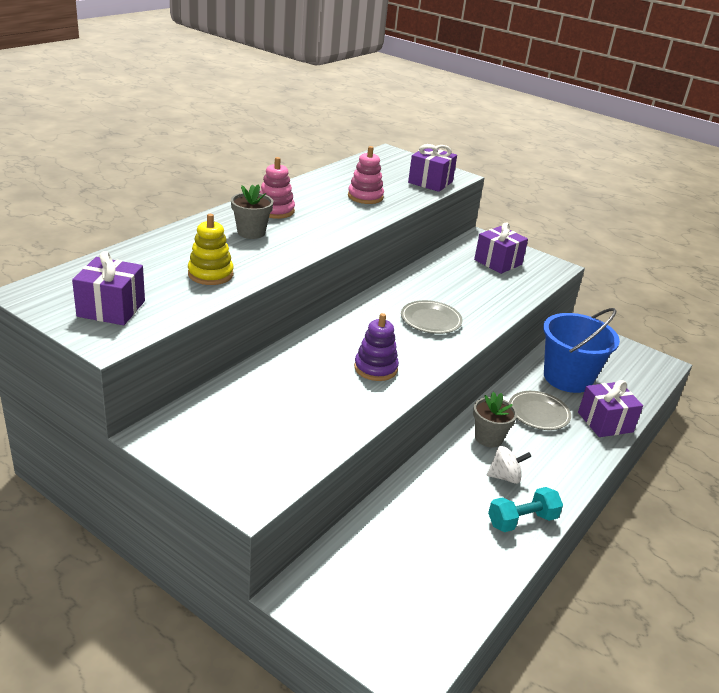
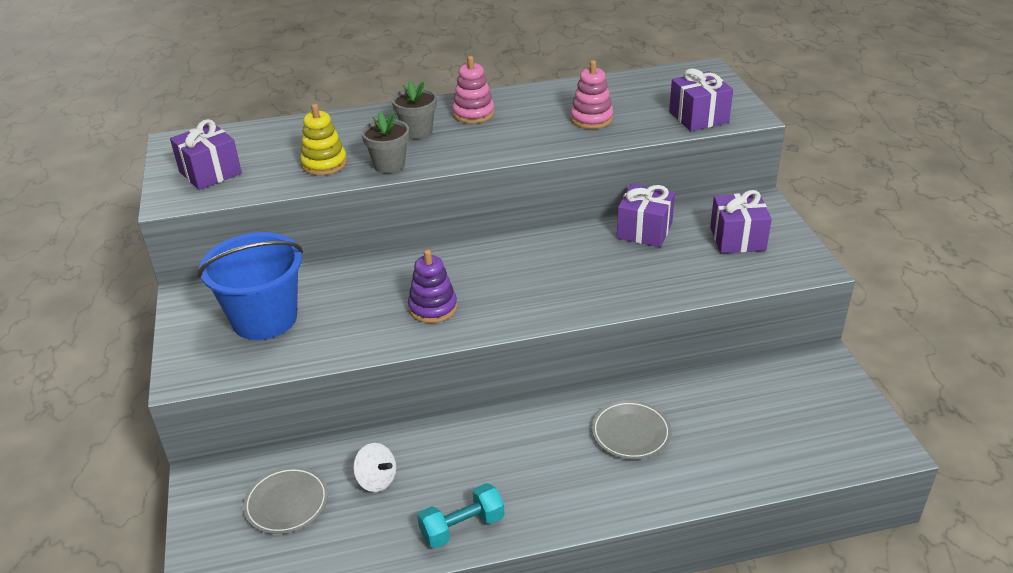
camera: 45 degrees right, 5 degrees up
grey plate [401,300,463,334] -> grey plate moved to [243,466,328,534]
grey flower pot [473,392,517,447] -> grey flower pot moved to [361,112,409,173]
white spinning top [487,446,531,484] -> white spinning top moved to [353,443,396,492]
turquoise dumbbell [488,487,563,532] -> turquoise dumbbell turned 45 degrees counterclockwise [417,483,505,548]
blue bucket [543,308,620,393] -> blue bucket moved to [198,232,303,340]
purple gift [578,380,643,437] -> purple gift moved to [617,184,675,247]

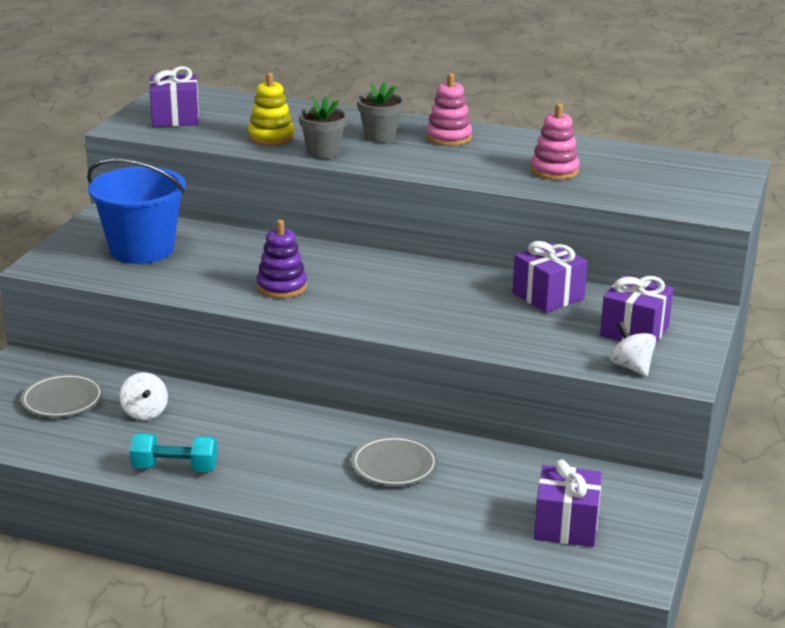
camera: 30 degrees right, 10 degrees down
purple gift [669,68,733,131] -> purple gift moved to [534,459,602,547]
none -> white spinning top [610,322,656,376]

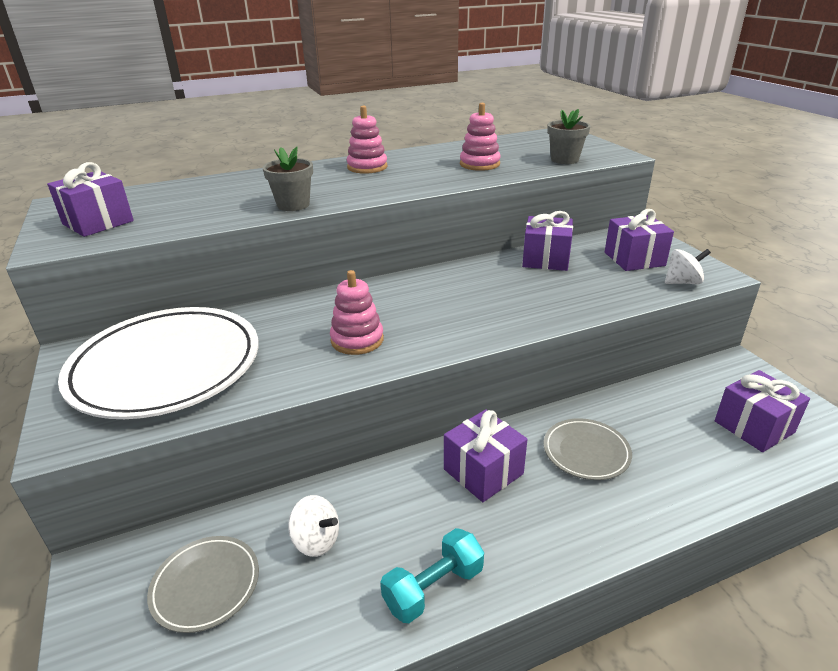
camera: 40 degrees left, 5 degrees up
blue bucket [87,159,186,264] -> white plate [58,307,259,419]
yellow stacking toy [248,73,294,145] -> none
purple stacking toy [257,220,307,298] -> pink stacking toy [330,270,384,355]
grey flower pot [357,82,404,143] -> grey flower pot moved to [547,109,590,164]
white spinning top [610,322,656,376] -> white spinning top turned 150 degrees clockwise [665,249,711,284]
none -> purple gift [444,409,527,502]

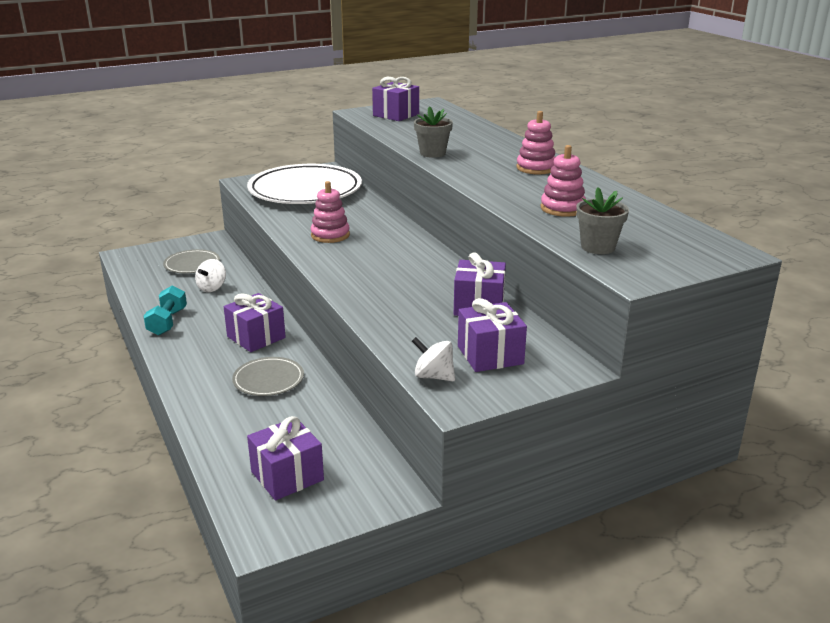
camera: 85 degrees right, 5 degrees down
turquoise dumbbell [380,528,484,623] -> turquoise dumbbell turned 45 degrees clockwise [143,285,187,335]
white spinning top [665,249,711,284] -> white spinning top turned 135 degrees clockwise [412,337,455,381]

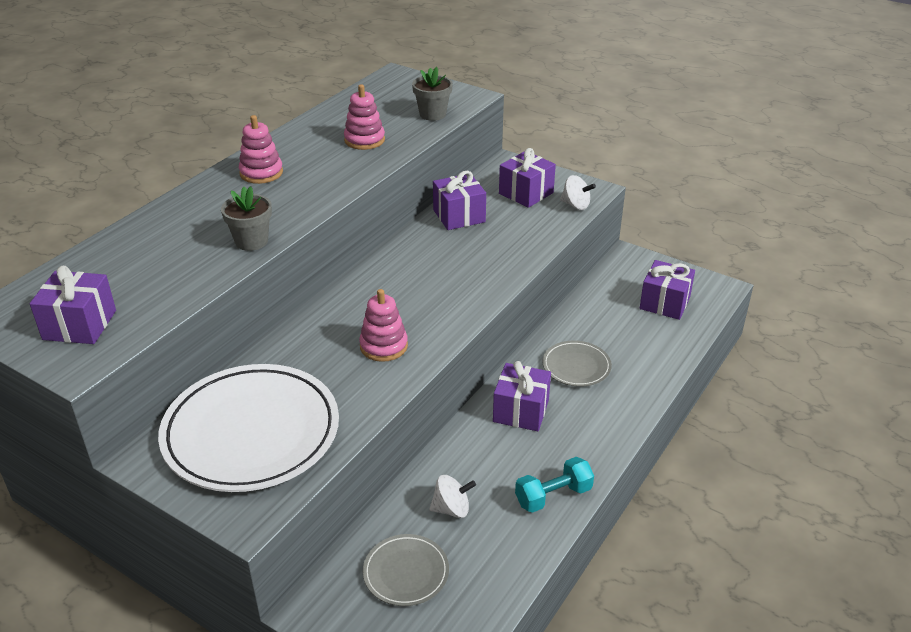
camera: 120 degrees left, 10 degrees up
white spinning top [412,337,455,381] -> white spinning top turned 60 degrees counterclockwise [560,175,596,210]

